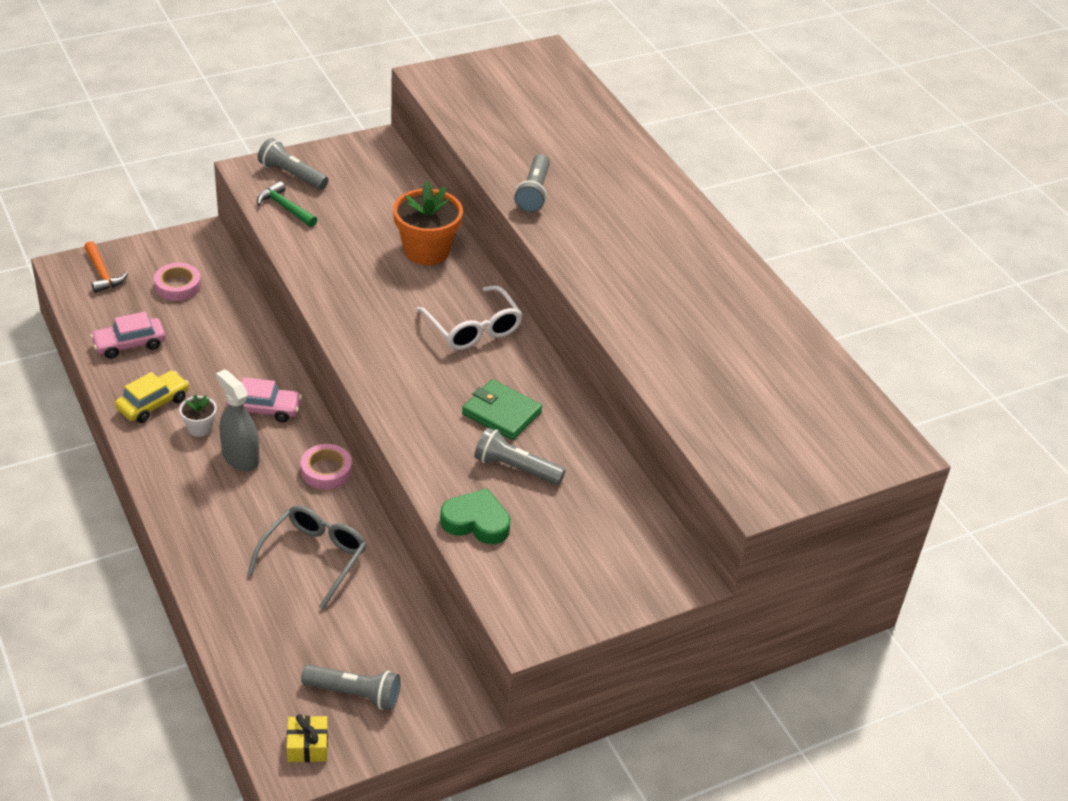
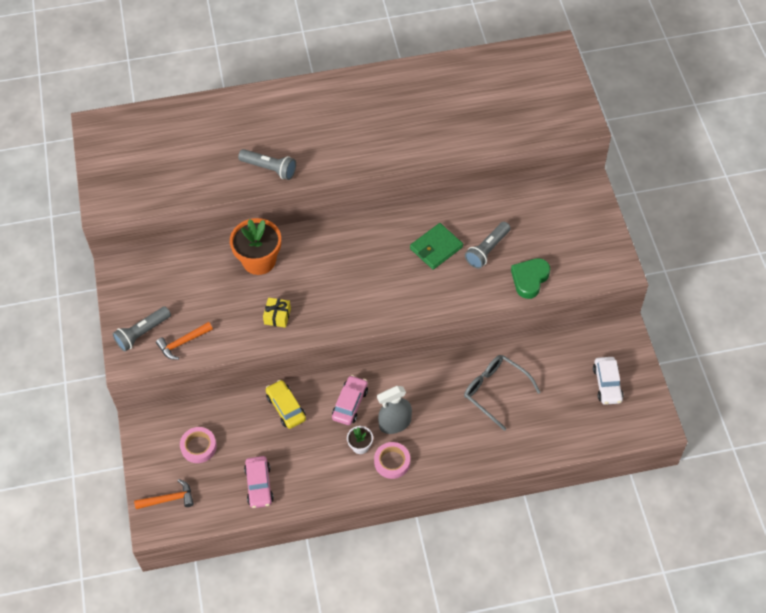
camera: 70 degrees left, 15 degrees up
yellow car [115,371,189,423] -> yellow car moved to [266,380,306,429]
green hammer [257,181,317,227] -> orange hammer [156,322,213,360]
yellow gift [287,714,328,762] -> yellow gift moved to [263,297,291,328]
pink tape [301,444,352,489] -> pink tape moved to [374,442,410,479]
grey flashlight [301,665,401,710] -> white car [593,357,624,405]
white glasses [416,286,523,350] -> none

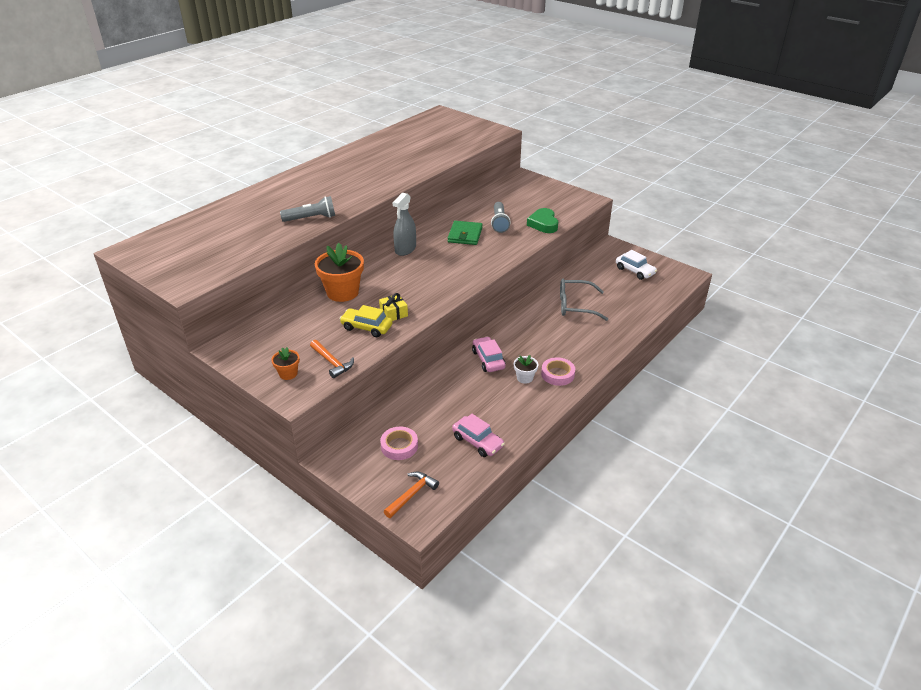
camera: 40 degrees left, 20 degrees down
grey flashlight [113,306,171,352] -> orange flower pot [271,347,300,380]
orange hammer [156,322,213,360] -> orange hammer turned 60 degrees counterclockwise [310,340,354,378]
yellow car [266,380,306,429] -> yellow car moved to [340,305,393,337]
grey spray bottle [377,386,412,434] -> grey spray bottle moved to [392,192,416,256]

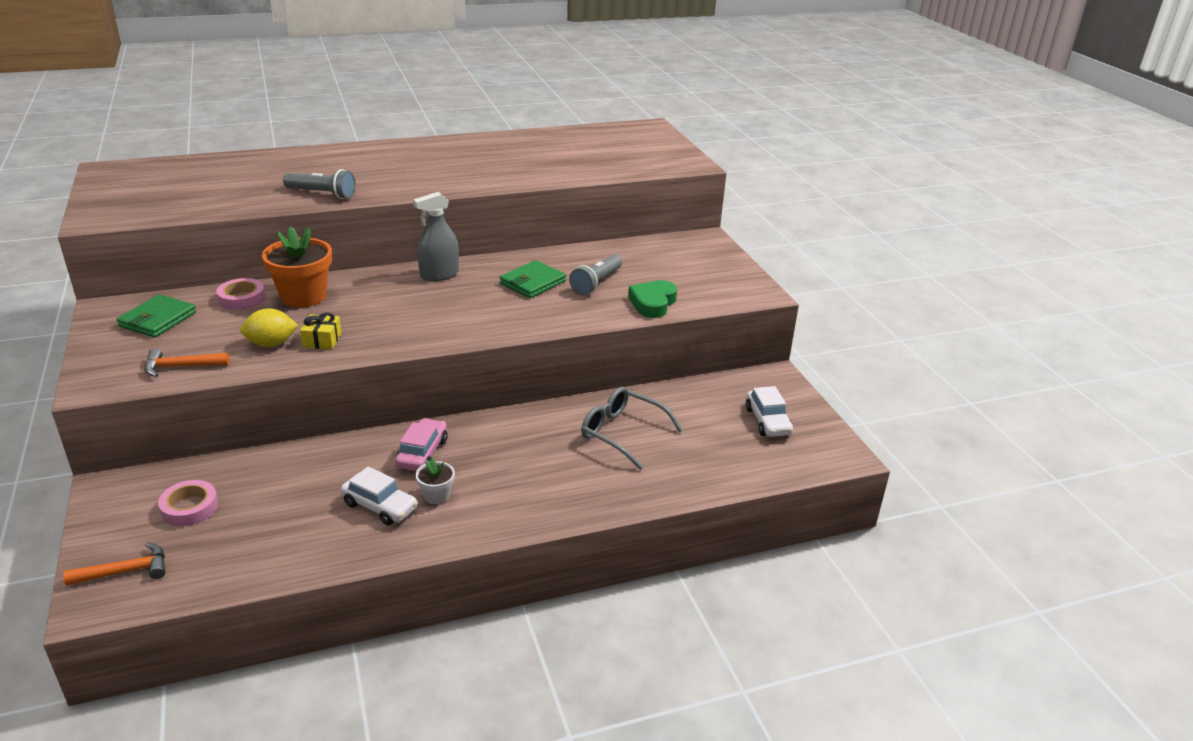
camera: 30 degrees right, 5 degrees down
orange flower pot [271,347,300,380] -> none
orange hammer [310,340,354,378] -> orange hammer turned 90 degrees clockwise [145,348,230,377]
yellow car [340,305,393,337] -> yellow lemon [240,308,298,347]
pink car [452,414,505,457] -> none
pink tape [541,357,575,386] -> pink tape moved to [216,278,266,310]
none -> green wallet [117,294,196,338]
none -> white car [341,466,418,525]

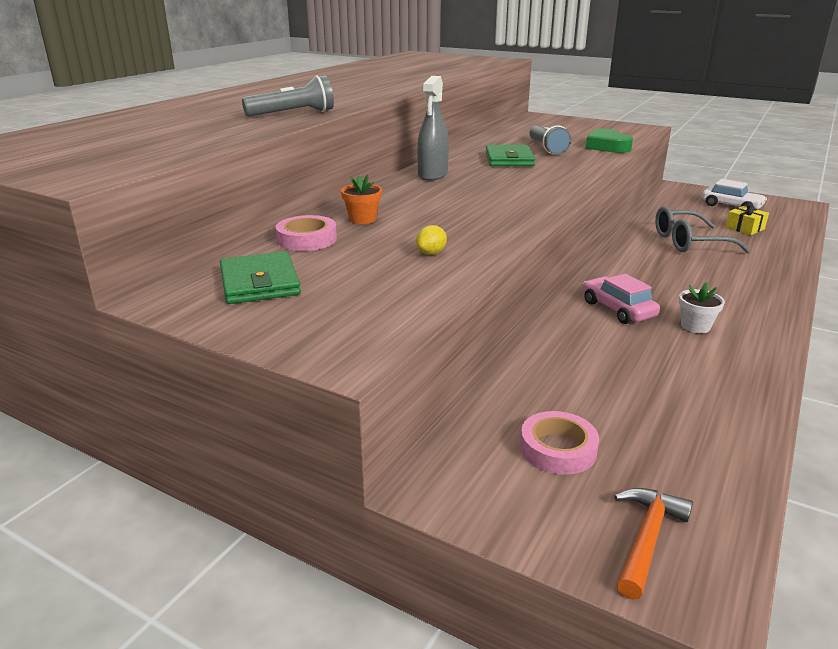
camera: 40 degrees left, 5 degrees down
orange hammer [145,348,230,377] -> none
yellow lemon [240,308,298,347] -> yellow lemon [416,225,447,255], size x0.59
orange flower pot [262,226,332,308] -> orange flower pot [341,174,382,224], size x0.50
yellow gift [300,312,341,349] -> yellow gift moved to [725,202,769,235]
white car [341,466,418,525] -> none

